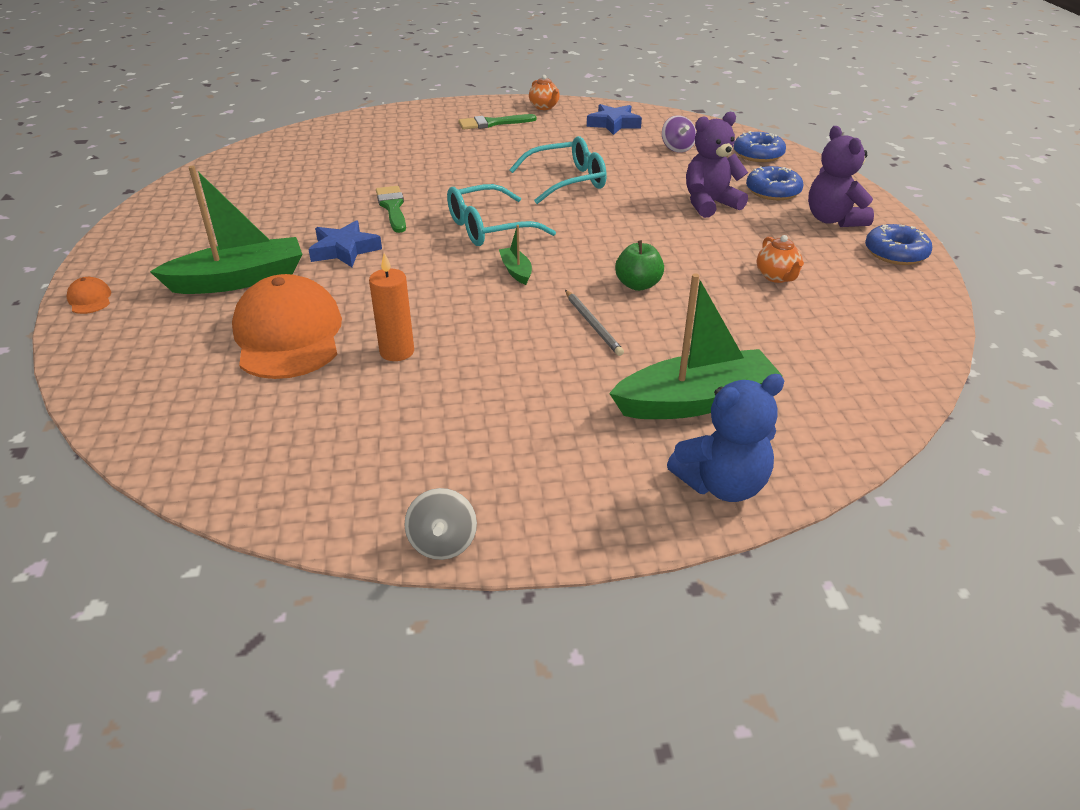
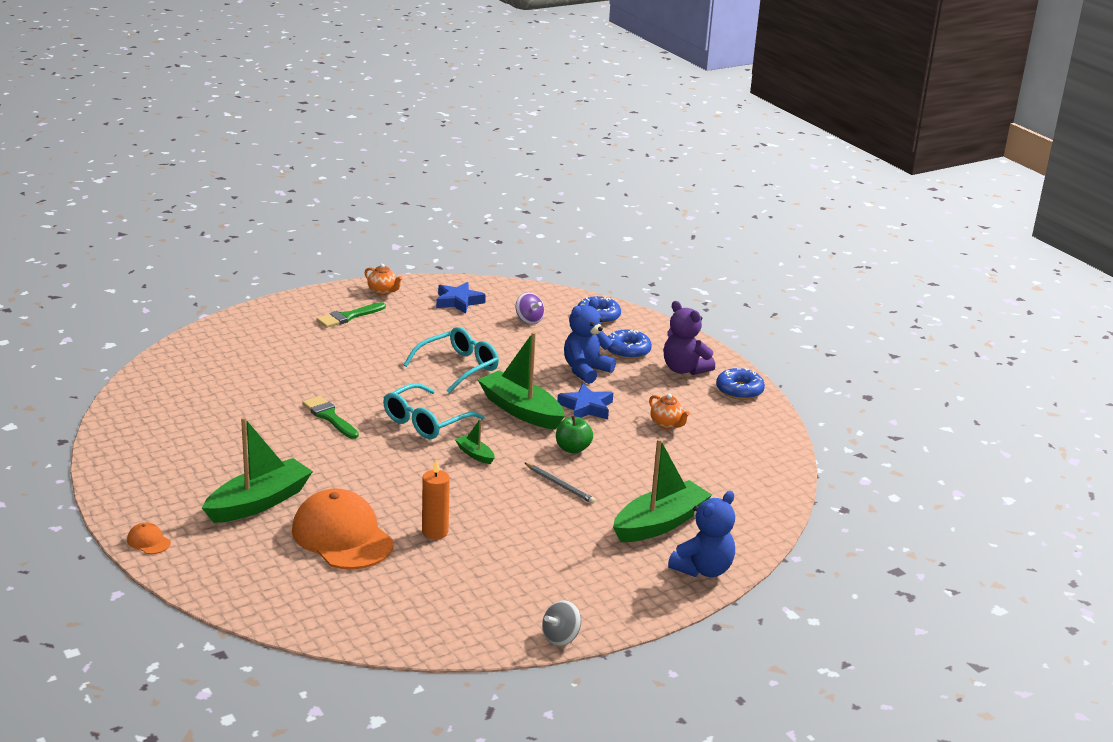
camera: 25 degrees left, 10 degrees down
blue star [308,220,382,267] -> blue star moved to [557,383,613,420]
grey spinning top [404,488,477,560] -> grey spinning top turned 75 degrees clockwise [542,600,581,646]
purple teddy bear [686,112,748,218] -> blue teddy bear [564,298,616,384]
none -> green boat [478,332,565,430]

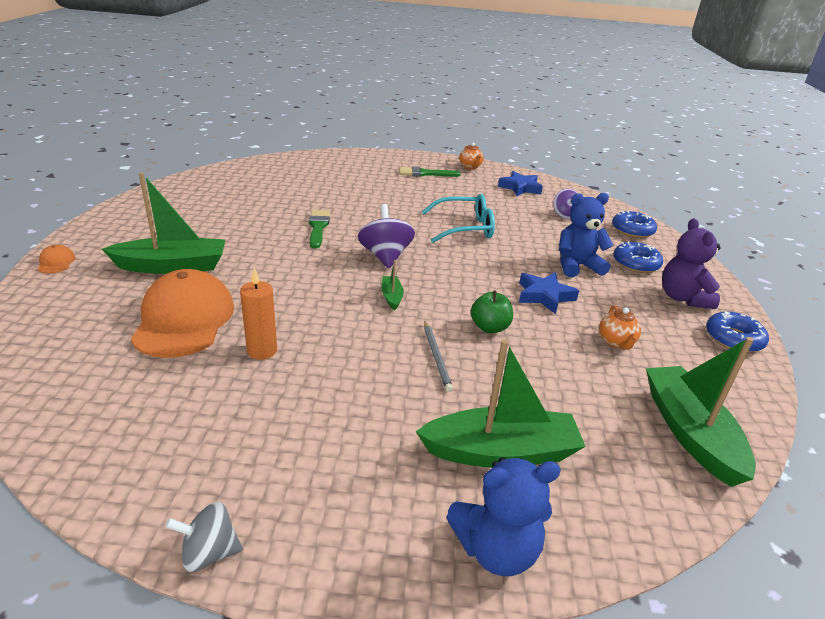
camera: 35 degrees right, 5 degrees up
turquoise glasses [383,383,484,439] -> purple spinning top [358,204,415,268]
green boat [478,332,565,430] -> green boat moved to [646,337,756,487]

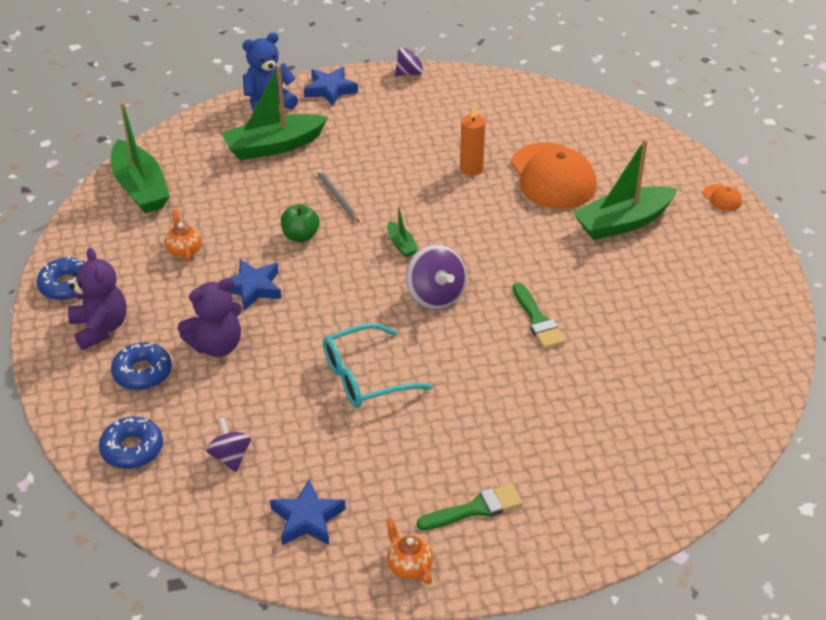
camera: 165 degrees right, 10 degrees up
grey spinning top [165,502,243,572] -> purple spinning top [395,46,426,76]
blue teddy bear [559,193,613,278] -> purple teddy bear [178,278,242,357]
none -> blue star [304,67,358,106]

